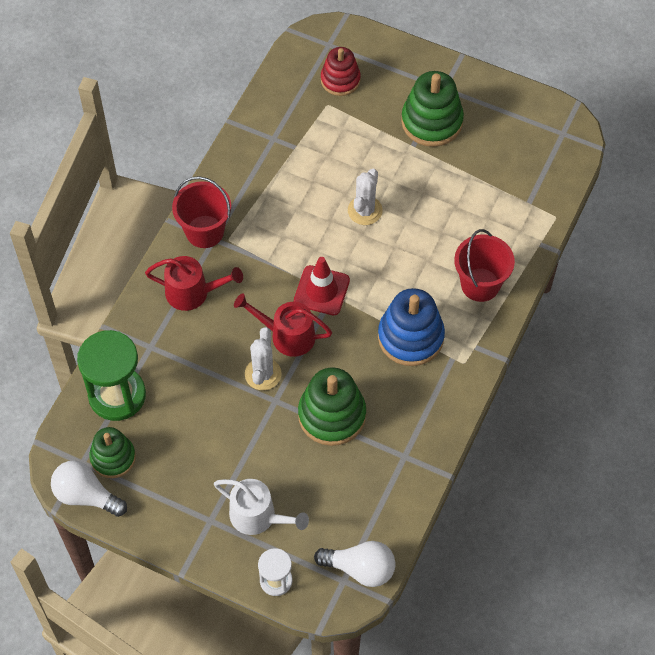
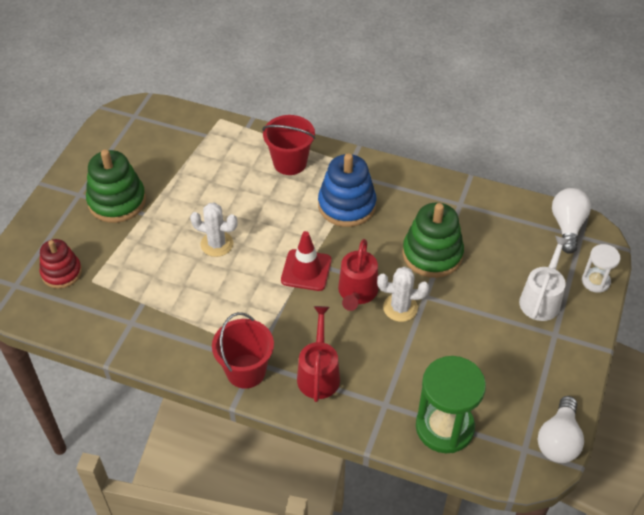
camera: 95 degrees left, 10 degrees down
green stacking toy [89,427,136,478] -> none

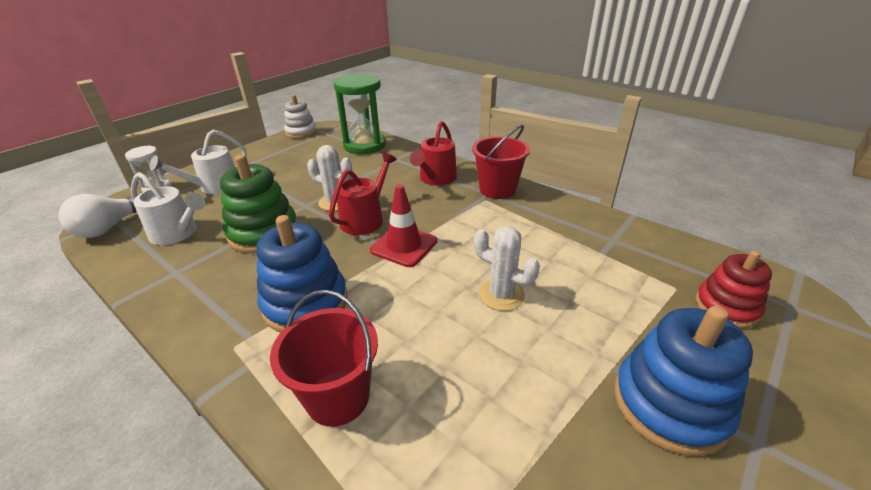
camera: 160 degrees left, 15 degrees down
green stacking toy [86,149,146,223] -> blue stacking toy [614,306,753,456]
white light bulb [537,396,584,463] -> white stacking toy [284,95,317,139]
none -> white watering can [131,172,205,245]

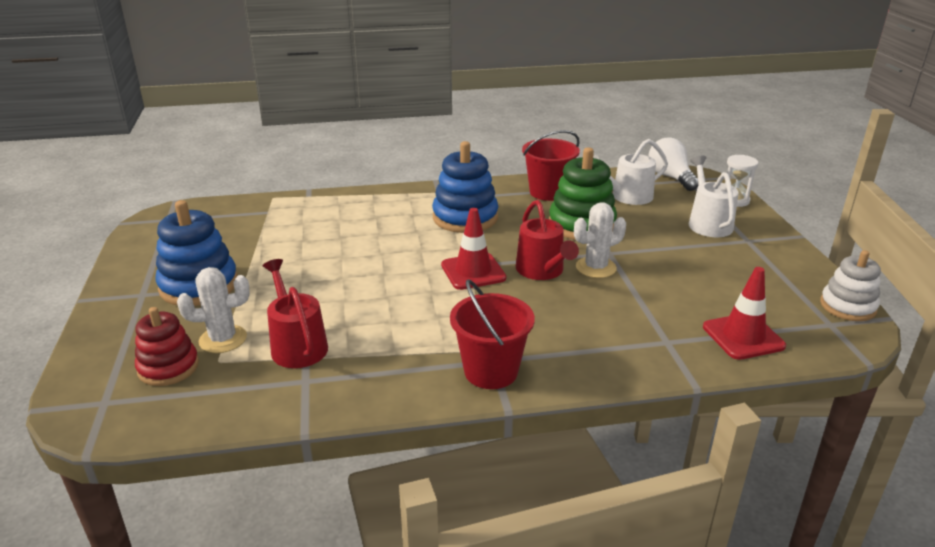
camera: 130 degrees right, 5 degrees down
red bucket [270,290,378,427] -> red bucket moved to [522,130,580,201]
green hourglass [333,73,386,154] -> red traffic cone [703,267,786,360]
red watering can [410,121,457,186] -> red watering can moved to [263,259,328,368]
white cactus [474,226,540,311] -> white cactus moved to [177,267,250,353]

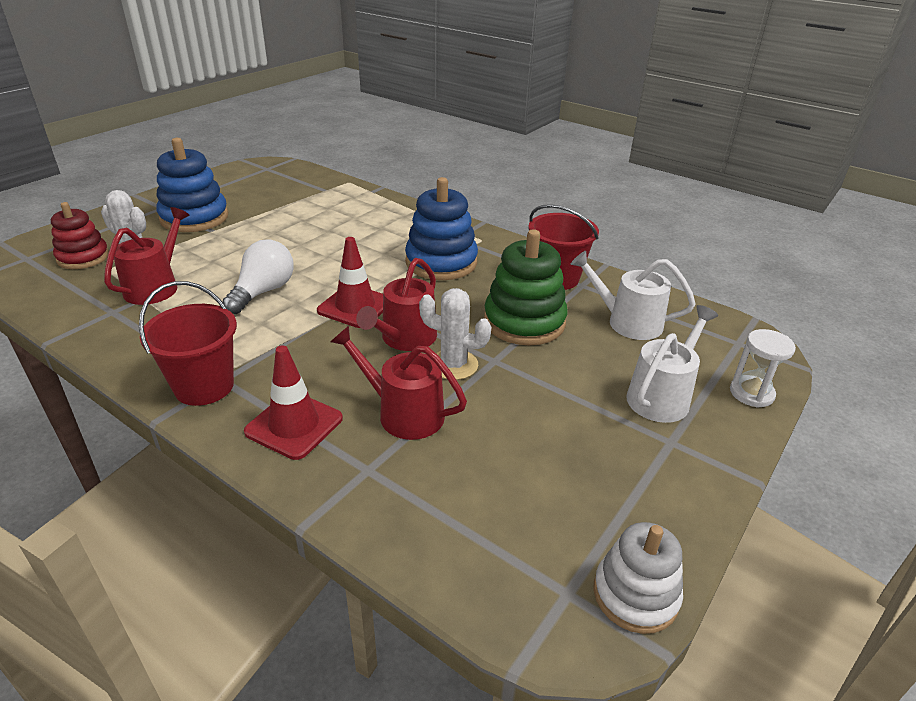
camera: 45 degrees right, 5 degrees up
white light bulb [649,138,698,191] -> white light bulb moved to [222,239,294,314]
red traffic cone [703,267,786,360] -> red traffic cone moved to [244,346,343,460]
none -> red watering can [331,326,467,440]

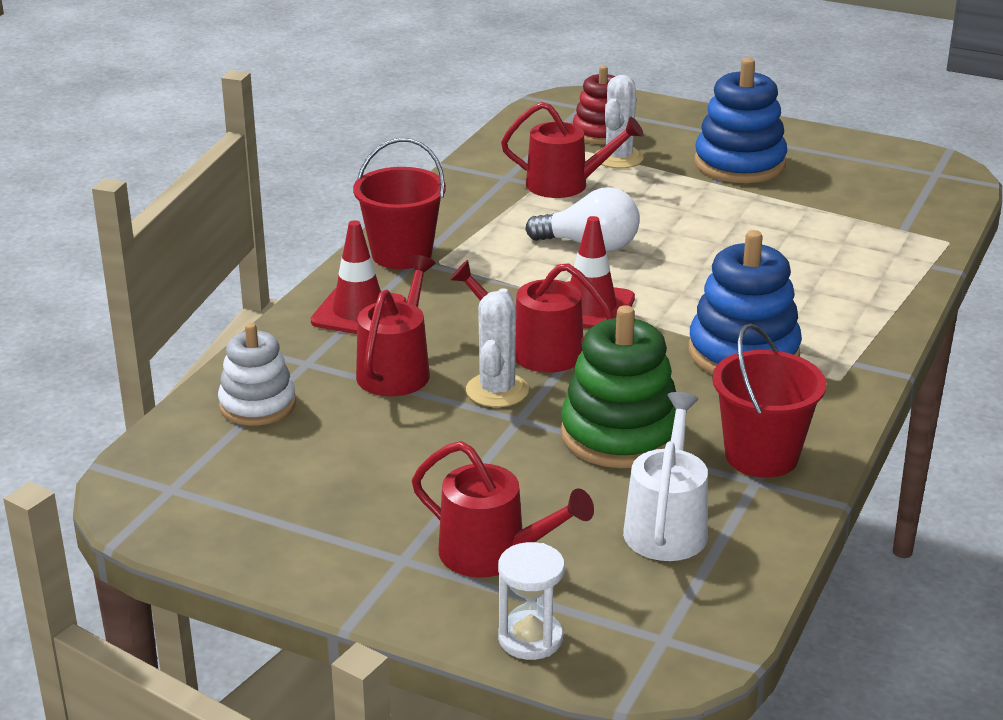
camera: 80 degrees right, 5 degrees down
white stacking toy [593,522,683,634] -> white stacking toy moved to [218,323,296,426]
white watering can [626,305,718,423] -> red watering can [412,441,594,578]

